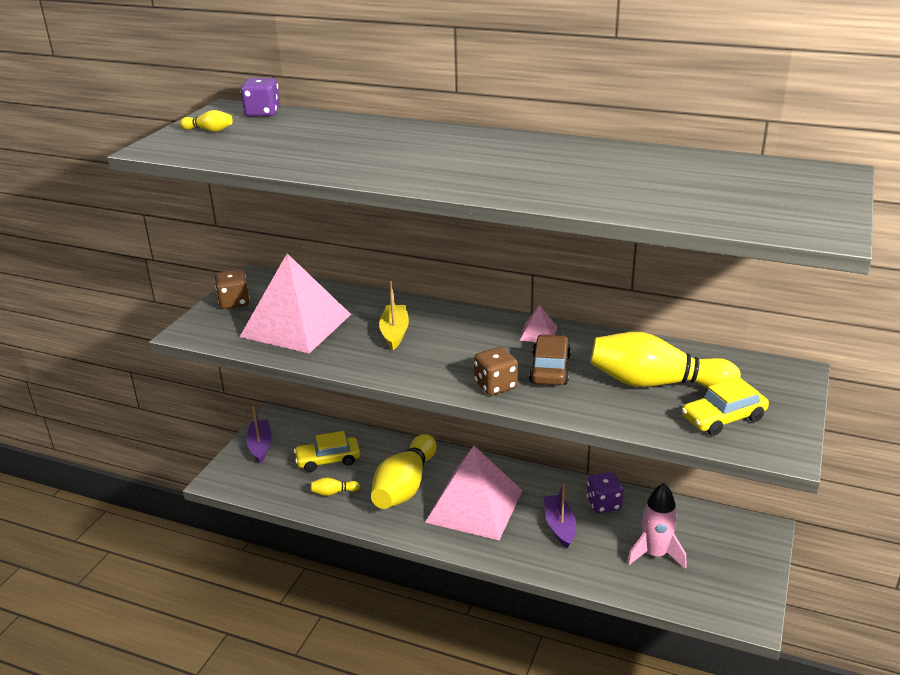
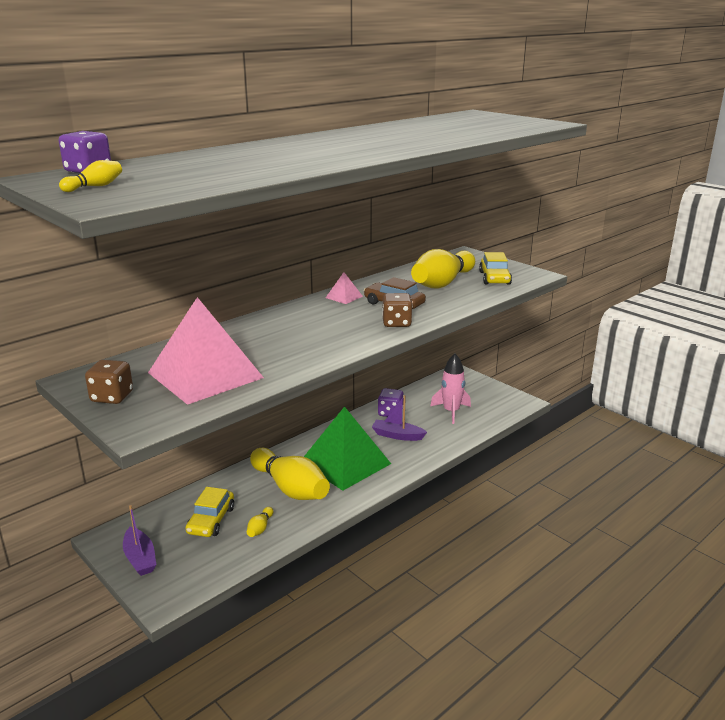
camera: 65 degrees left, 5 degrees down
purple boat [246,406,272,463] -> purple boat turned 135 degrees counterclockwise [123,505,156,576]
yellow boat [379,281,409,350] -> none
pink pyramid [425,446,523,540] -> green pyramid [304,406,391,491]

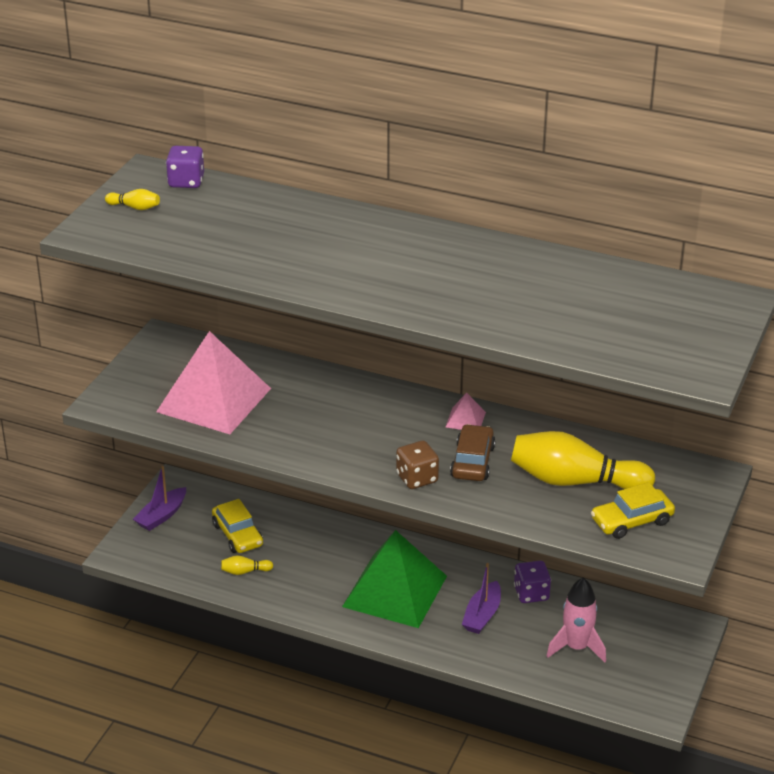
camera: 65 degrees right, 10 degrees up
brown dice [85,360,133,404] -> none
yellow car [185,487,234,537] -> yellow car turned 105 degrees counterclockwise [212,499,263,553]
yellow bowling pin [250,448,330,500] -> none
purple boat [372,395,427,441] -> purple boat turned 150 degrees counterclockwise [462,563,501,634]

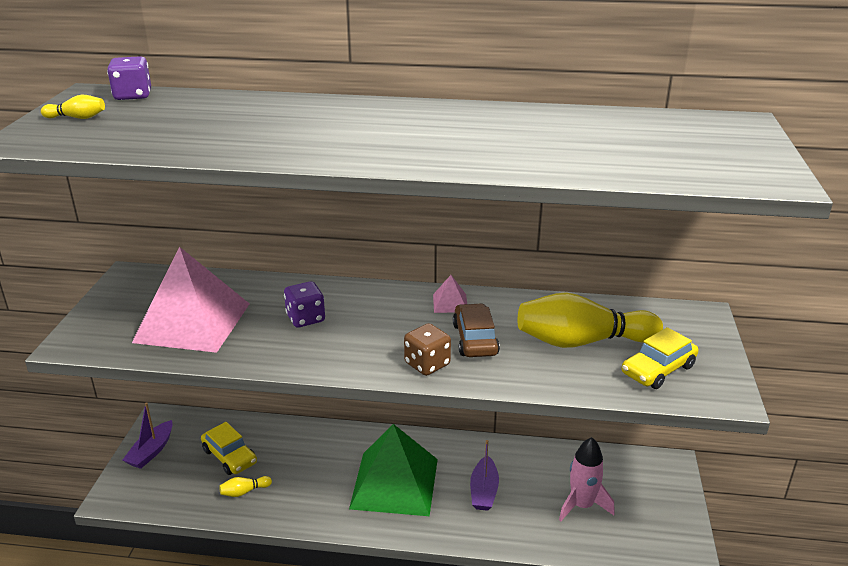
camera: 15 degrees left, 5 degrees down
purple dice [514,561,551,603] -> purple dice moved to [284,281,325,327]

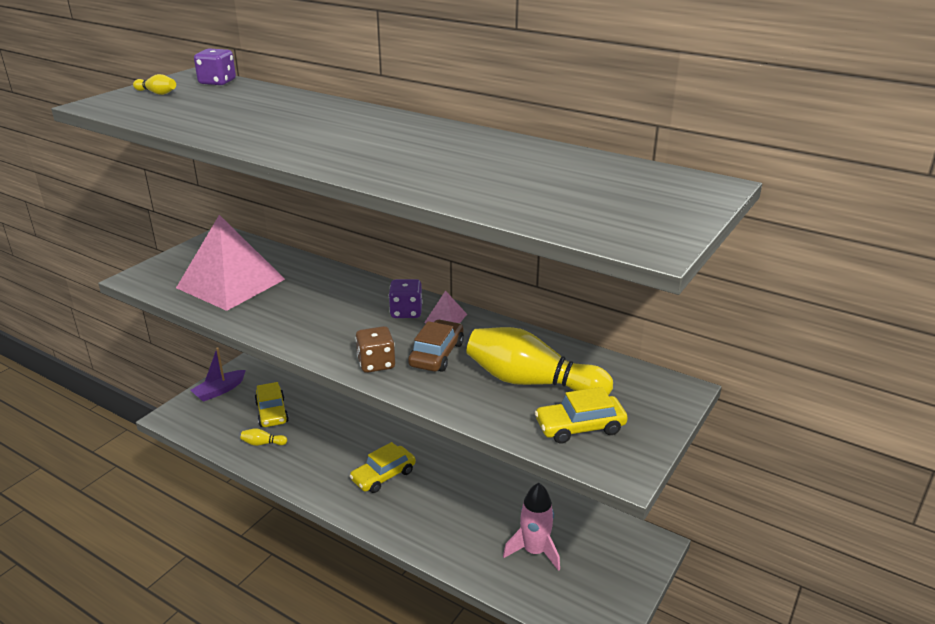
camera: 25 degrees right, 0 degrees up
purple dice [284,281,325,327] -> purple dice moved to [389,279,423,318]
green pyramid [349,424,438,516] -> yellow car [350,442,416,493]
purple boat [470,440,499,511] -> none

